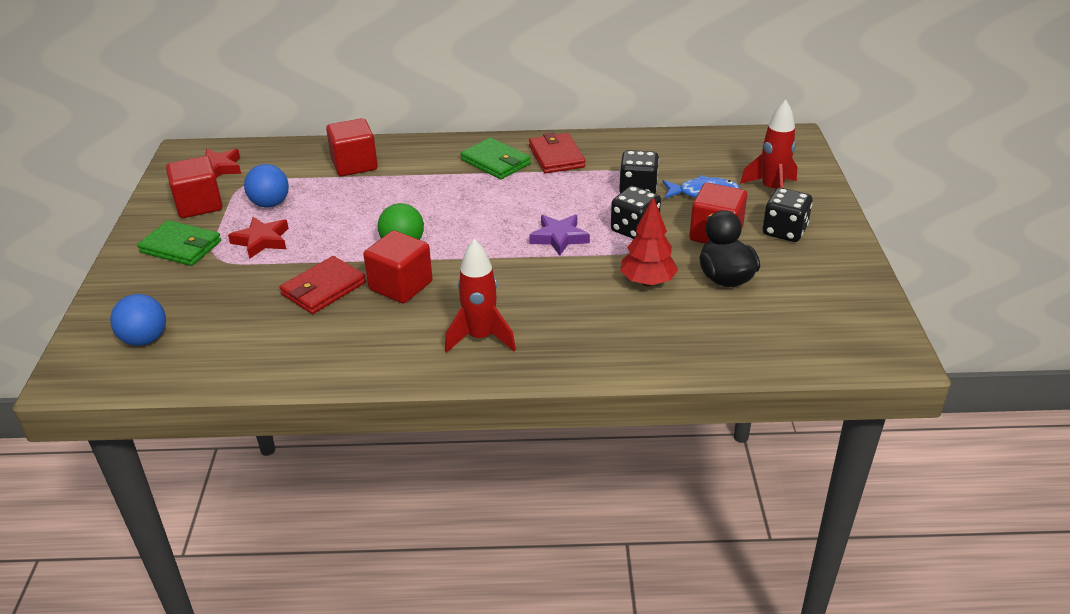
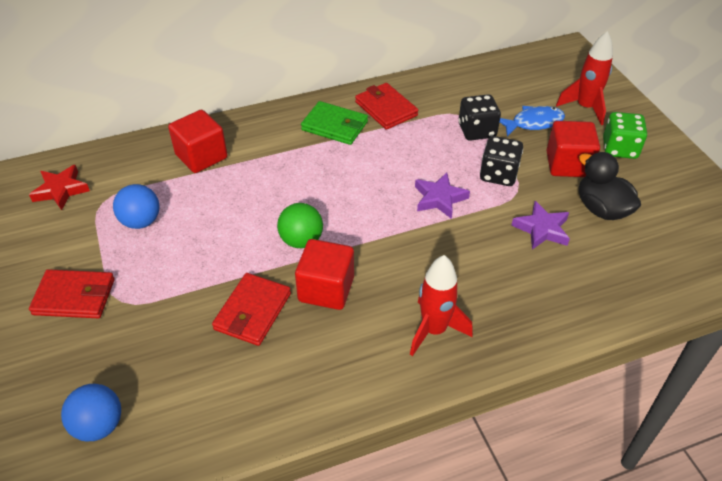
camera: 20 degrees left, 10 degrees up
green wallet [137,220,221,266] -> red wallet [29,269,115,318]
red cube [166,156,223,218] -> none
red star [228,217,289,259] -> none
red tree [620,196,678,286] -> purple star [511,201,570,250]
black dice [763,188,813,242] -> green dice [603,112,647,159]

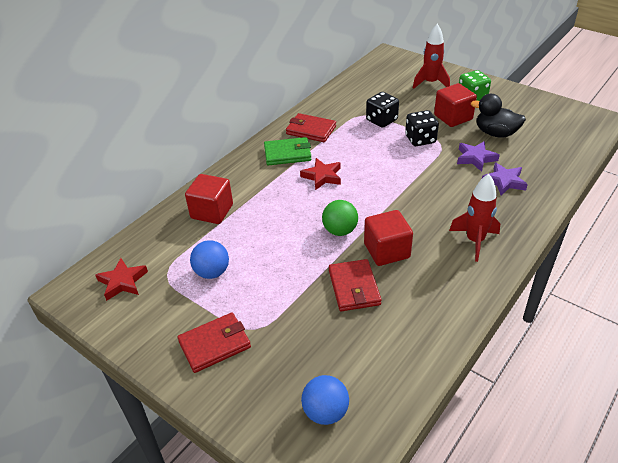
camera: 30 degrees left, 5 degrees down
purple star [415,173,470,219] -> purple star moved to [482,162,528,195]
blue fish [500,106,565,136] -> none
none -> red star [300,158,341,190]

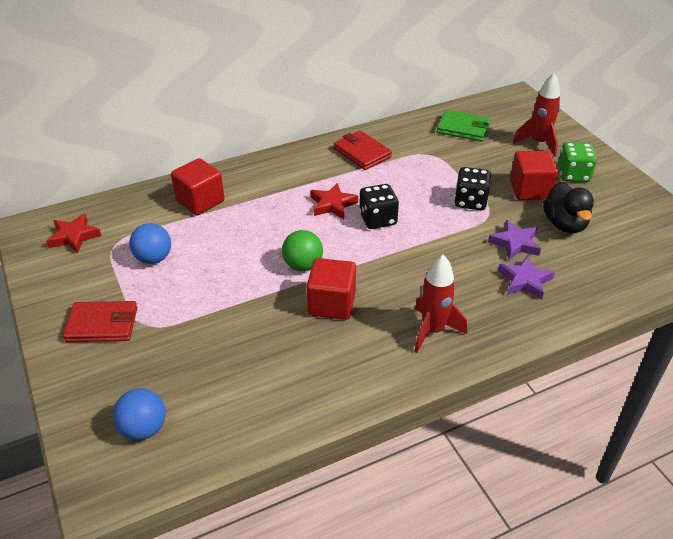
camera: 25 degrees right, 0 degrees up
green wallet [264,137,311,166] -> green wallet moved to [437,110,490,142]
red wallet [329,259,382,311] -> none
black dice [366,92,399,128] -> black dice moved to [359,184,399,229]
black duck [471,94,526,137] -> black duck turned 150 degrees counterclockwise [543,182,594,233]

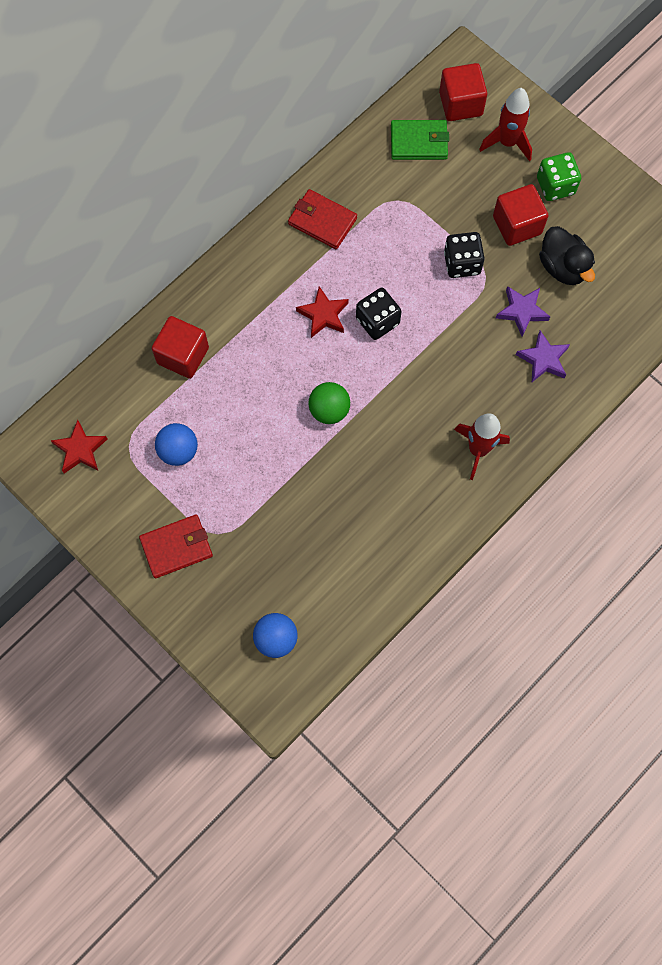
camera: 20 degrees left, 30 degrees up
red cube [307,258,356,320] -> red cube moved to [439,63,487,121]

